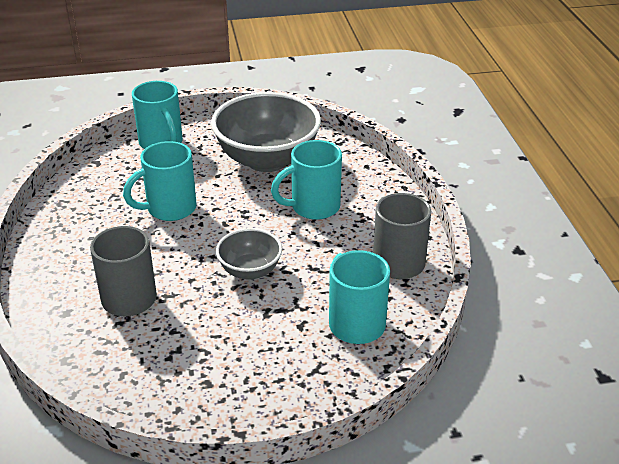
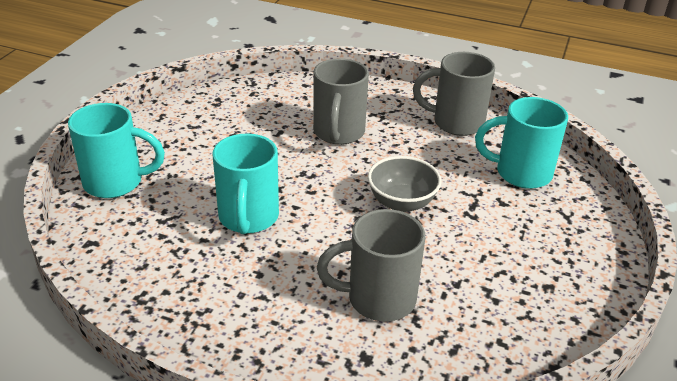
camera: 60 degrees left, 0 degrees up
grey bowl [211,92,321,172] -> none
turquoise mug [271,140,342,220] -> grey mug [313,58,369,145]

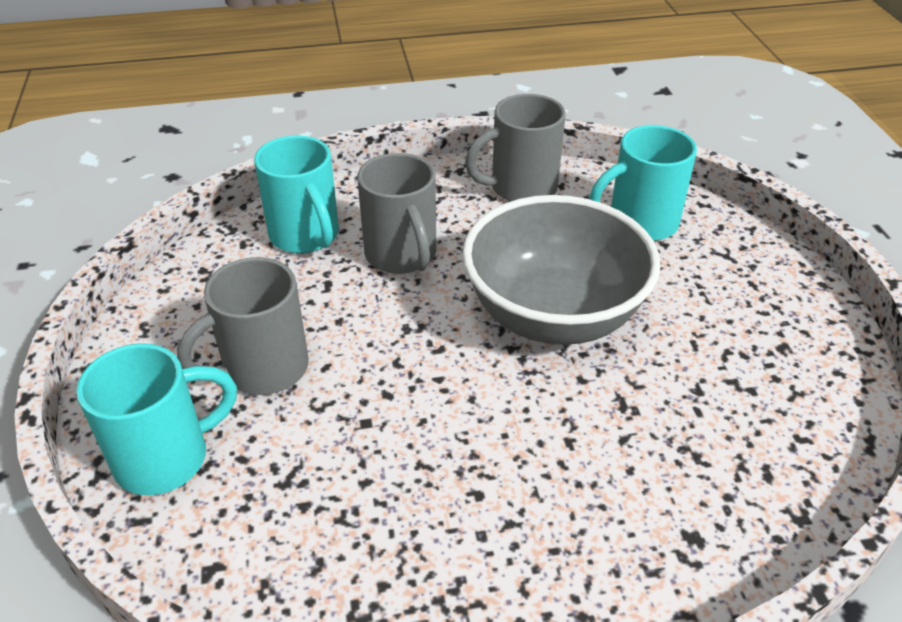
camera: 30 degrees left, 5 degrees up
turquoise mug [213,134,279,234] -> turquoise mug moved to [254,136,339,253]
grey mug [317,209,425,322] -> grey mug moved to [177,257,309,395]
grey bowl [368,156,442,212] -> grey bowl [462,195,661,345], size x1.92

